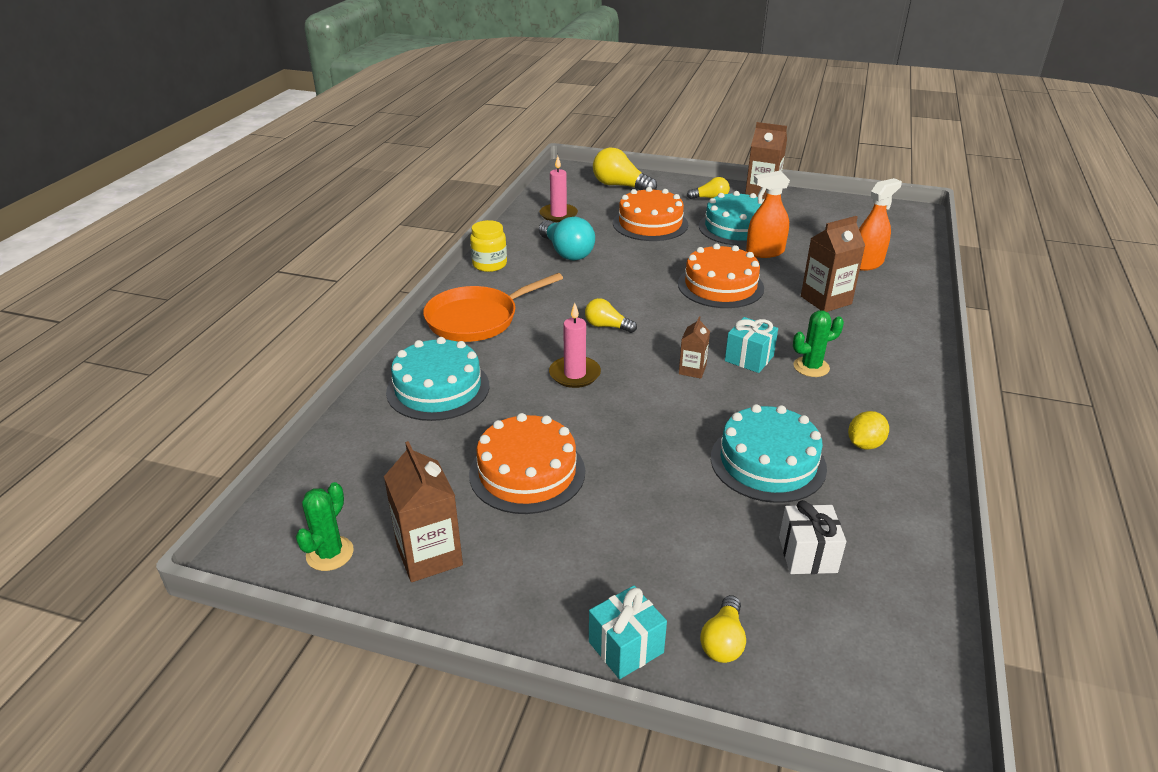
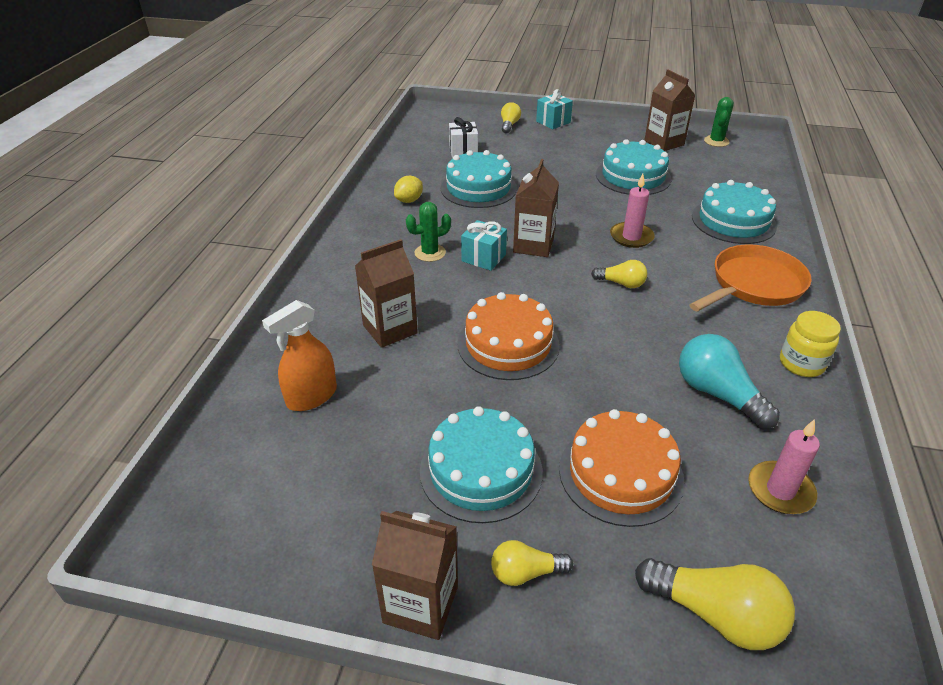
camera: 175 degrees right, 5 degrees up
orange cake [469,413,585,514] -> turquoise cake [596,139,672,195]
brown carton [679,317,710,379] -> brown carton [513,159,559,257], size x1.76
orange spray bottle [746,171,790,258] -> none

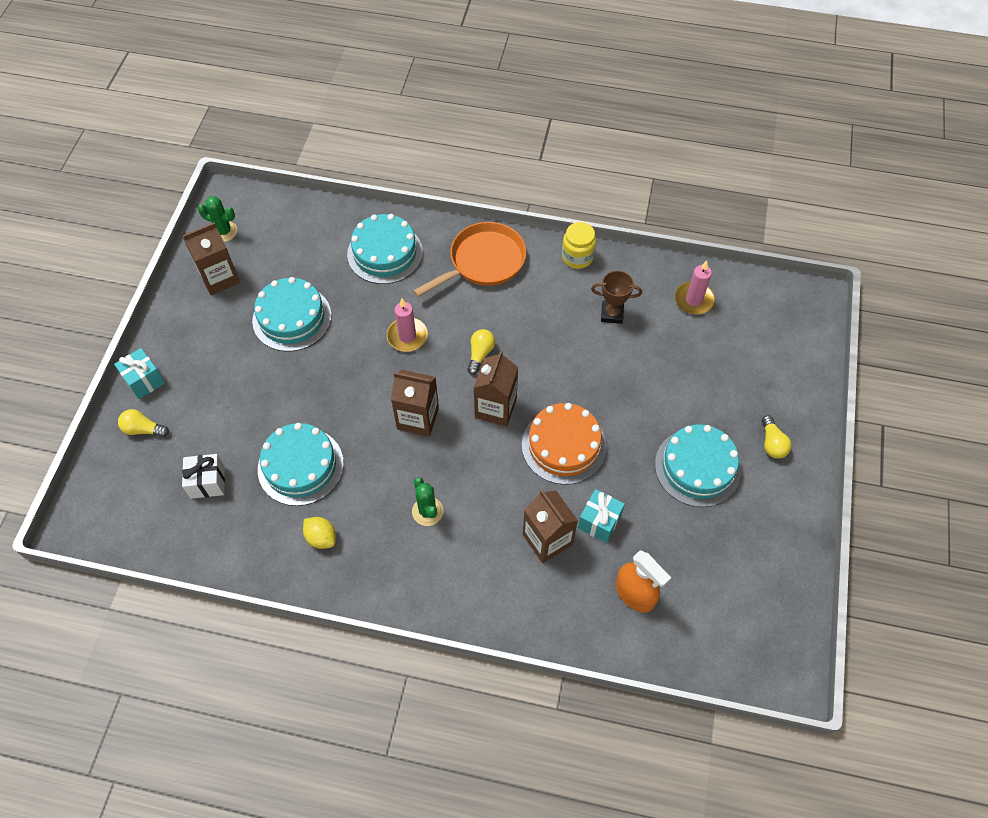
camera: 90 degrees left, 20 degrees up
brown carton [372,511,458,640] -> brown carton moved to [473,350,518,427]
turquoise gift [461,220,507,271] -> turquoise gift moved to [578,489,625,543]
orange cake [559,409,685,527] -> none
yellow light bulb [635,558,795,650] -> none
turquoise light bulb [679,334,780,429] -> brown trophy [591,271,642,324]
orange pan [689,244,812,312] -> orange pan turned 90 degrees clockwise [413,222,526,297]

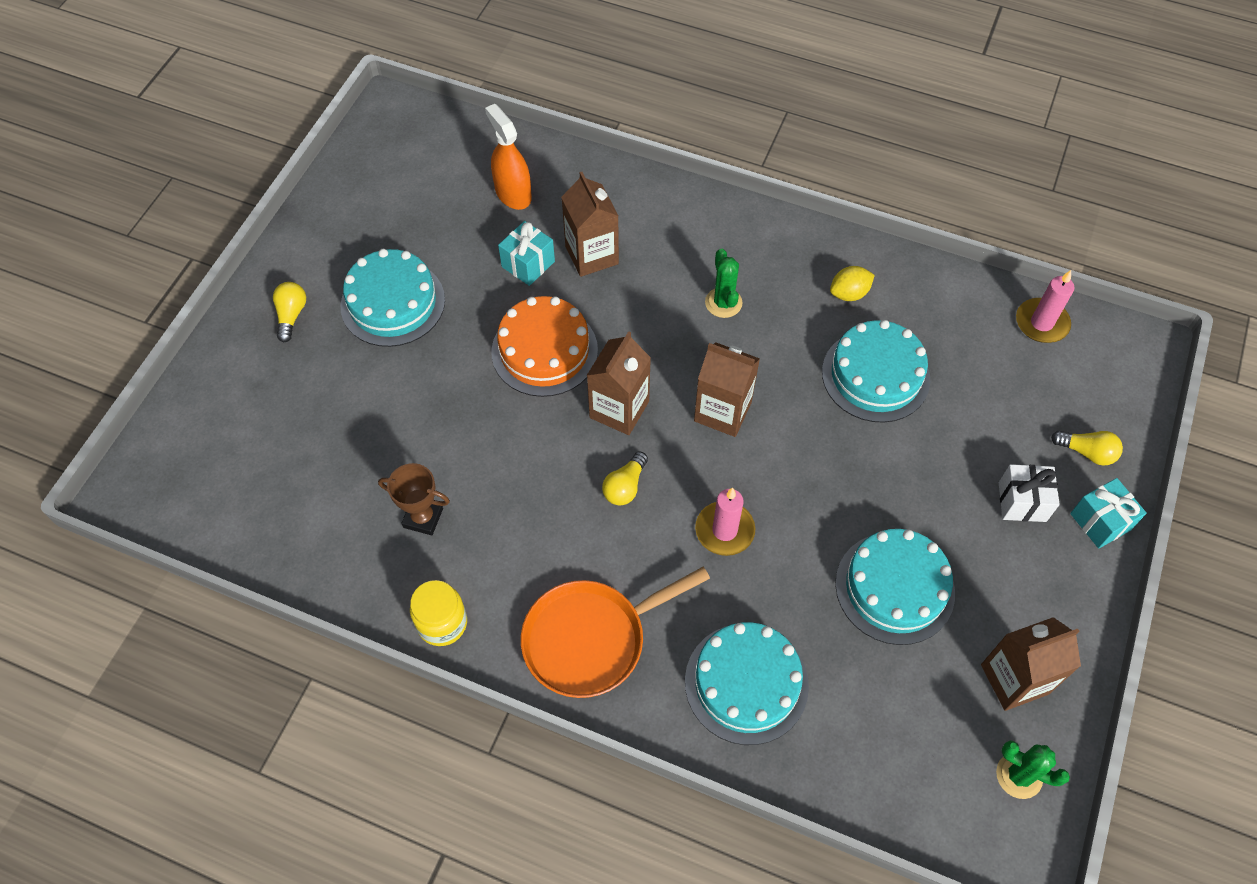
camera: 170 degrees left, 0 degrees up
white gift [182,454,225,499] -> white gift moved to [999,464,1060,522]
yellow lemon [303,517,336,549] -> yellow lemon turned 75 degrees counterclockwise [830,266,875,301]
pink candle [675,260,715,315] -> pink candle moved to [1016,270,1074,343]

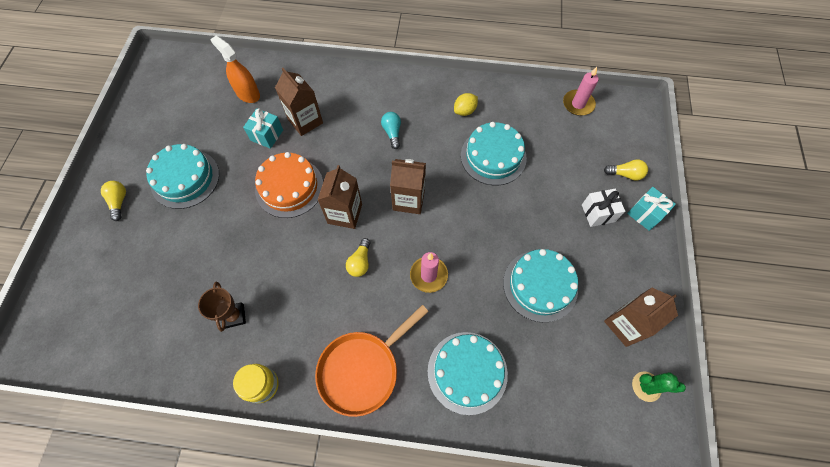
camera: 15 degrees left, 5 degrees up
brown trophy [378,463,450,535] -> brown trophy turned 75 degrees clockwise [198,282,246,332]
green cactus [705,249,743,318] -> turquoise light bulb [381,112,401,149]

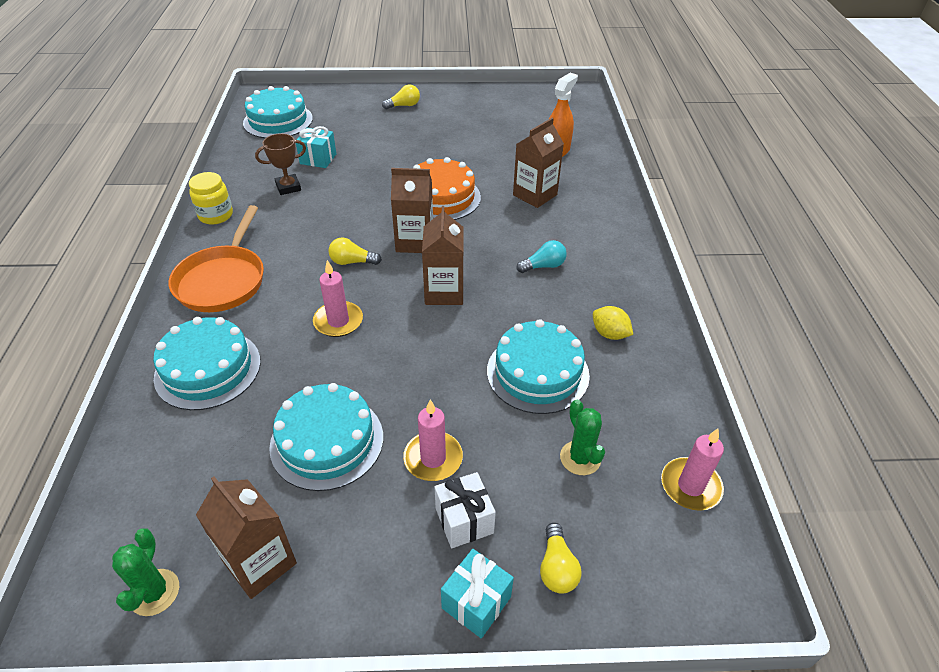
camera: 80 degrees right, 20 degrees down
turquoise cake [146,144,219,209] -> turquoise cake moved to [243,86,313,138]
turquoise gift [243,108,283,149] -> turquoise gift moved to [296,126,336,168]
orange pan [315,305,429,417] -> orange pan turned 120 degrees counterclockwise [169,205,264,312]
none -> pink candle [403,399,463,481]
none -> green cactus [560,400,605,475]

